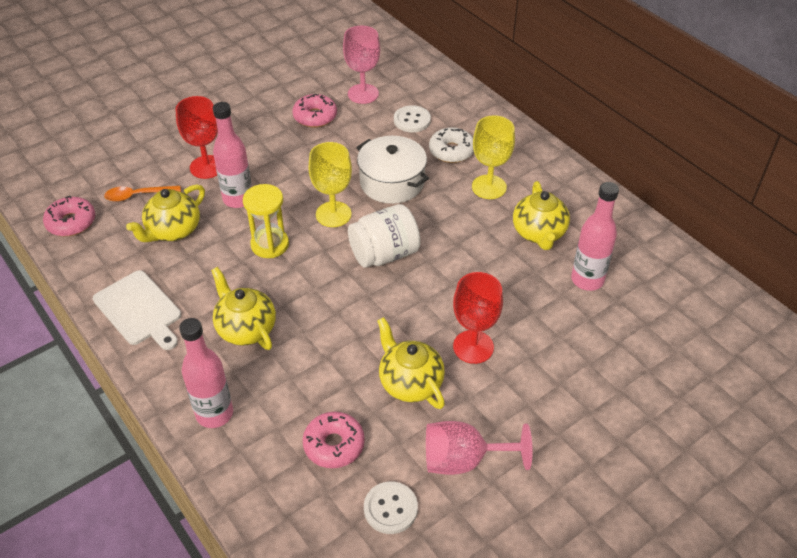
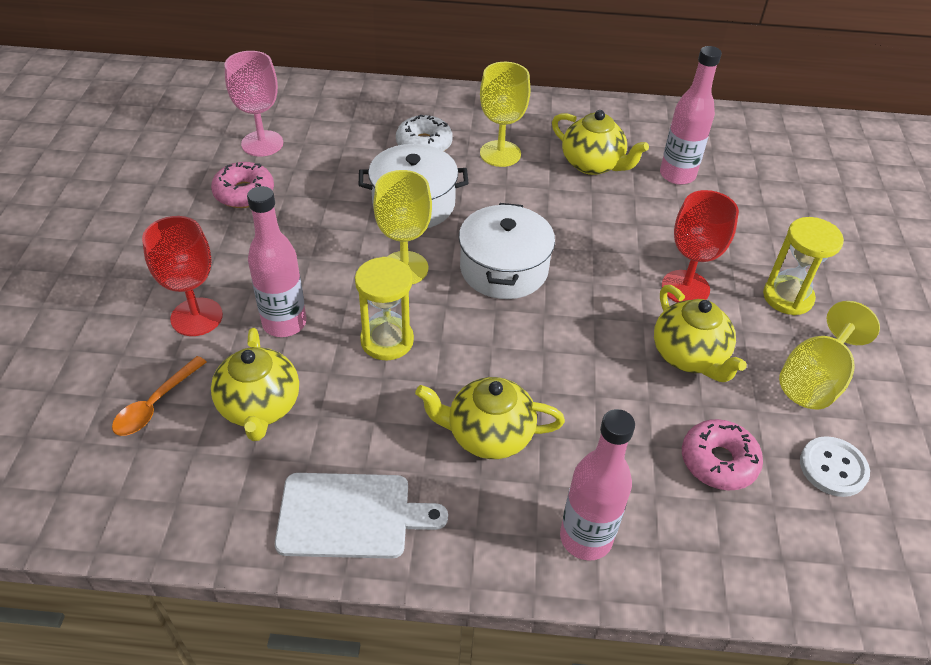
camera: 50 degrees left, 0 degrees up
pink donut [43,196,95,236] -> none
white jar [348,204,421,268] -> white pot [459,203,555,299]
yellow teapot [377,317,445,409] -> yellow teapot turned 120 degrees counterclockwise [654,285,747,382]
white button [394,105,431,132] -> none
pink goblet [426,421,533,475] -> yellow goblet [779,301,880,409]
none -> yellow hourglass [763,217,844,315]

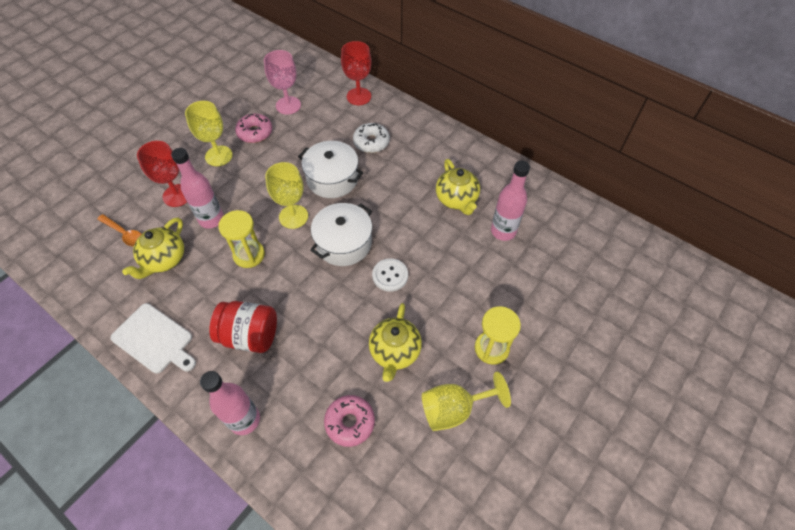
camera: 35 degrees right, 10 degrees up
orange spoon [112,356,206,436] -> orange spoon turned 120 degrees counterclockwise [97,214,141,246]
yellow teapot [415,377,565,459] -> red jar [209,301,277,353]
yellow goblet [480,62,530,167] -> yellow goblet moved to [185,101,233,166]
red goblet [662,190,739,303] -> red goblet moved to [341,41,372,105]
white button [800,436,870,497] -> white button moved to [372,258,408,292]

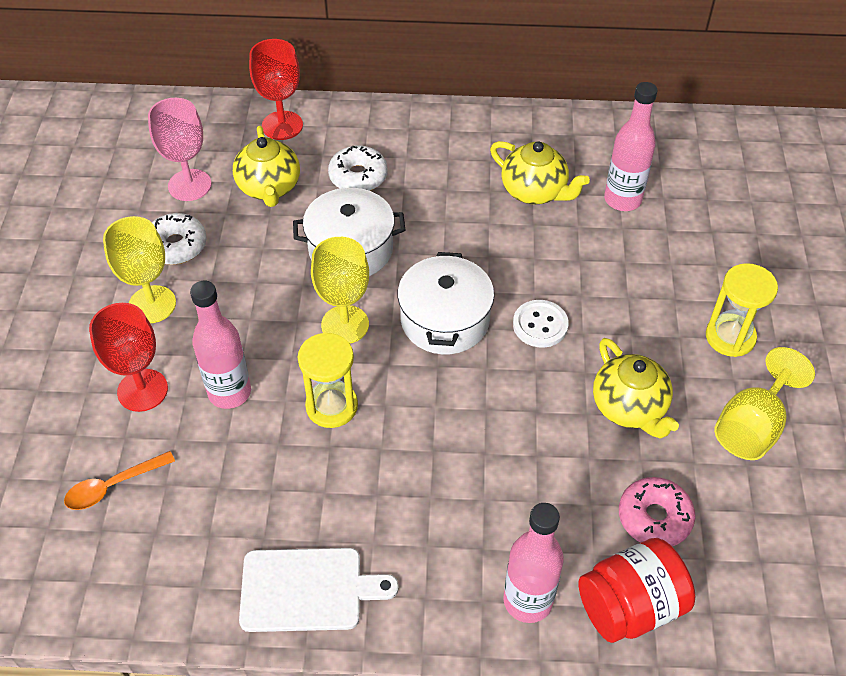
camera: 35 degrees left, 5 degrees down
orange spoon [97,214,141,246] -> orange spoon turned 150 degrees clockwise [64,451,175,510]
yellow teapot [122,217,184,279] -> yellow teapot moved to [233,126,300,207]
red jar [209,301,277,353] -> red jar moved to [579,538,695,643]
pink donut [235,114,272,143] -> white donut [152,213,207,265]

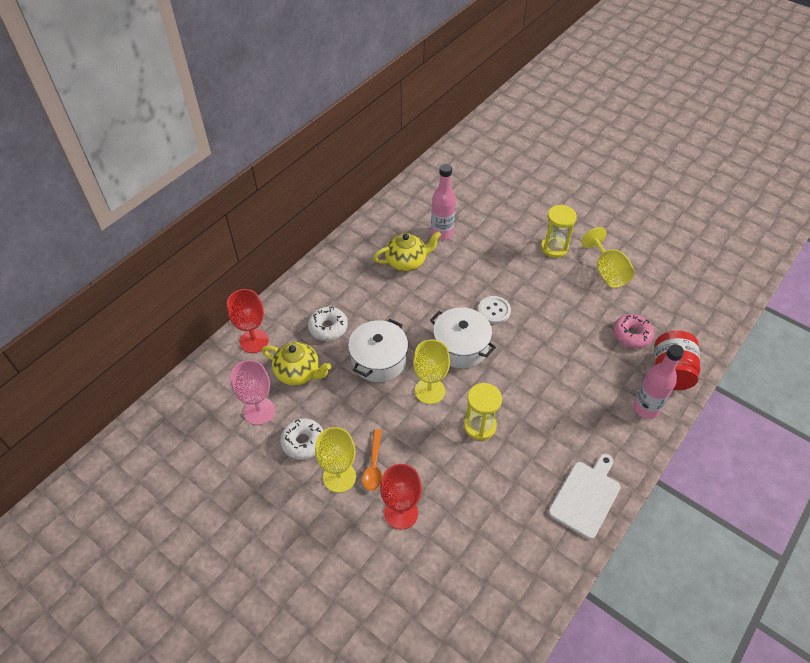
camera: 55 degrees left, 0 degrees up
orange spoon [64,451,175,510] -> orange spoon moved to [363,429,382,491]
pink bottle [190,280,251,409] -> none
yellow teapot [593,338,679,439] -> none

